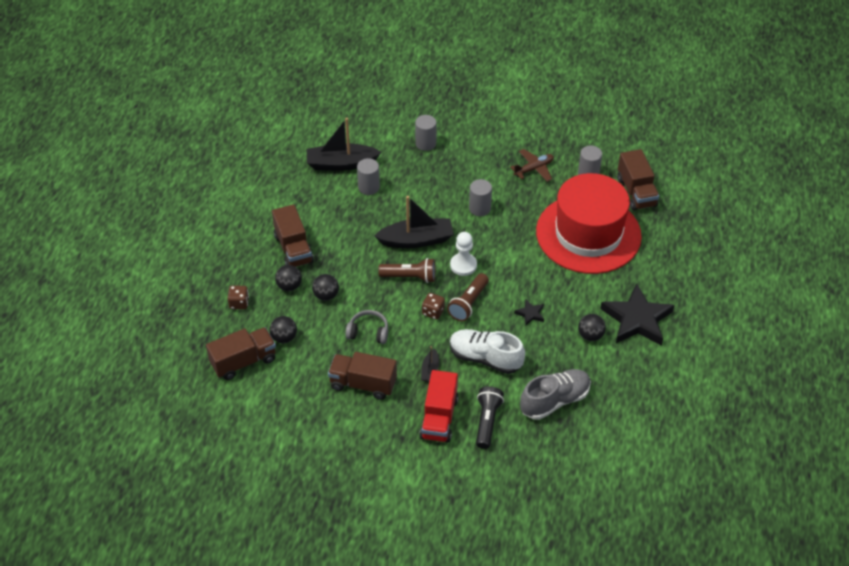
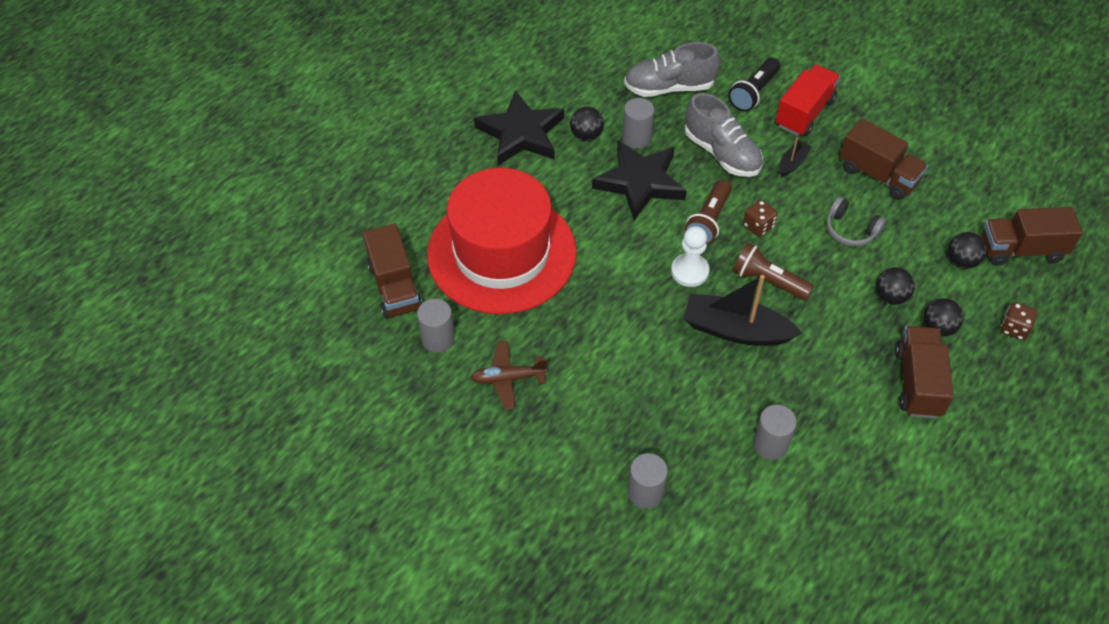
camera: 155 degrees left, 5 degrees up
black boat [307,118,381,171] -> none
brown flashlight [447,273,489,321] -> brown flashlight turned 150 degrees clockwise [685,179,732,245]
white shoe [450,329,525,374] -> grey shoe [685,93,763,177]
grey cylinder [469,179,492,216] -> grey cylinder moved to [622,98,655,149]
black star [514,300,544,325] -> black star [592,141,687,220], size x2.33
brown truck [617,149,659,211] -> brown truck turned 150 degrees clockwise [363,224,423,319]

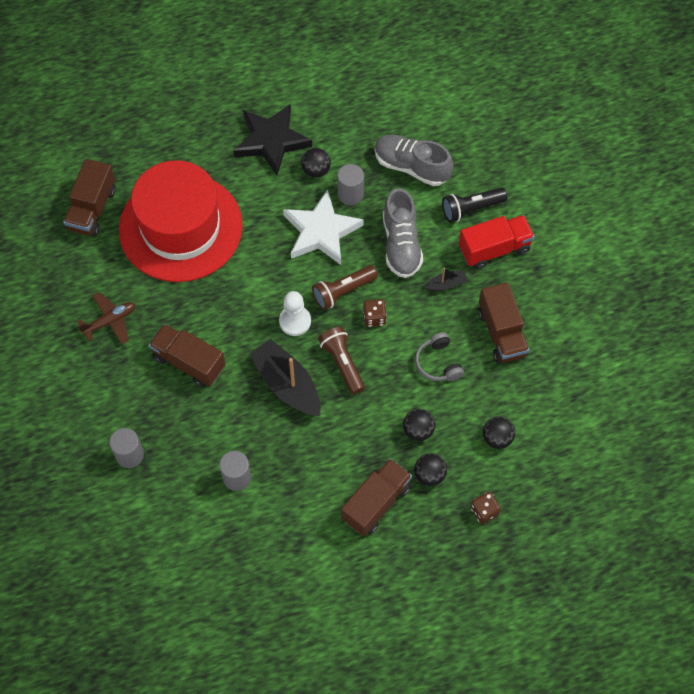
camera: 35 degrees right, 10 degrees up
grey cylinder [417,299,455,353] -> none
brown plane [470,341,547,410] -> brown plane turned 120 degrees clockwise [77,292,135,344]
black star [592,141,687,220] -> white star [283,189,364,265]
brown truck [981,207,1083,266] -> brown truck moved to [149,324,225,387]

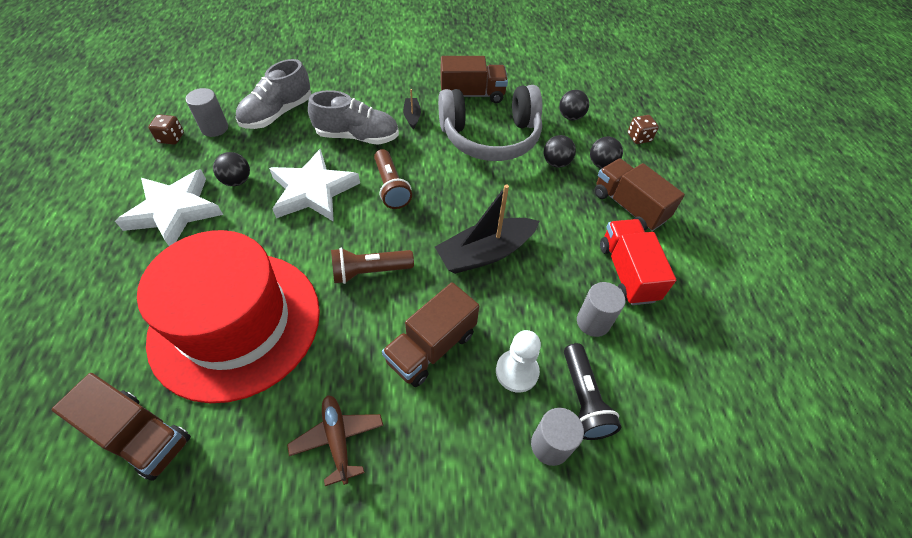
camera: 80 degrees left, 10 degrees down
black star [233,104,312,175] -> white star [115,169,223,246]
white pawn [279,291,311,336] -> white pawn moved to [496,330,541,393]
brown flashlight [318,327,365,394] -> brown flashlight moved to [331,248,414,284]
grey cylinder [337,164,364,205] -> grey cylinder moved to [186,88,228,137]
brown dice [363,299,387,327] -> brown dice moved to [148,114,184,145]
grey headphones [415,332,464,381] -> grey headphones [438,85,542,161], size x2.21
black flashlight [442,187,508,222] -> black flashlight moved to [564,343,621,440]
red truck [459,215,535,269] -> red truck moved to [600,219,676,305]

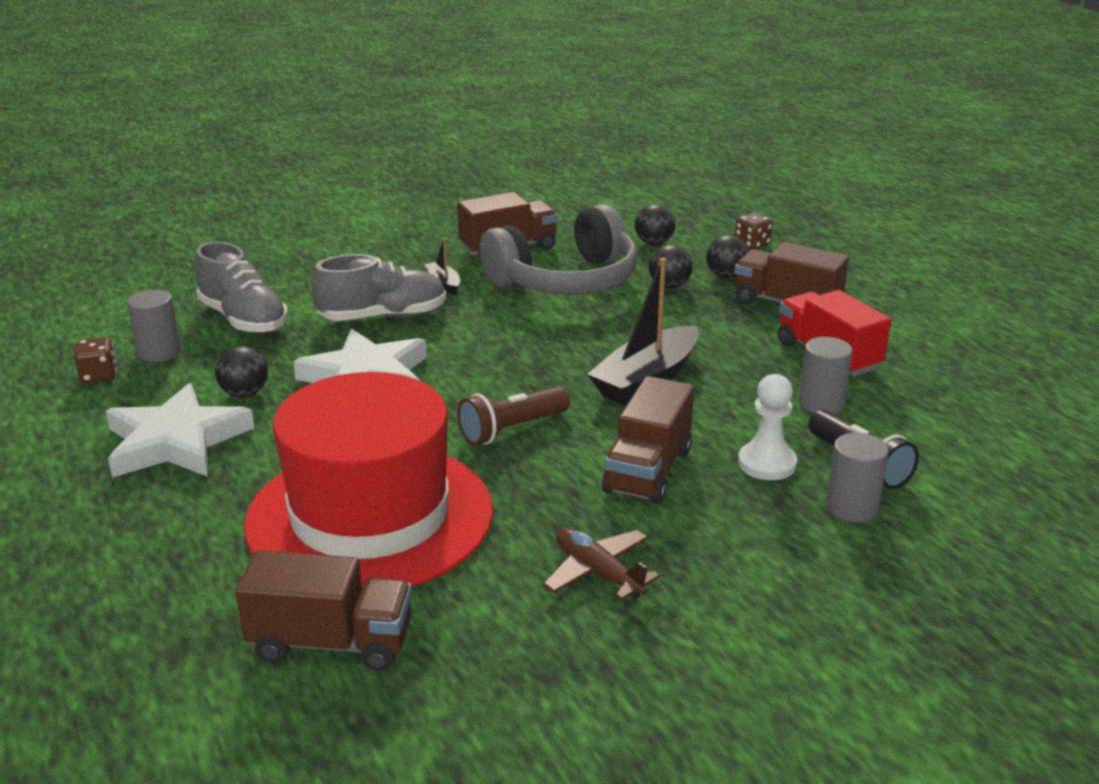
camera: 20 degrees left, 25 degrees down
grey shoe [236,59,311,129] -> grey shoe turned 60 degrees counterclockwise [195,241,288,333]
brown flashlight [374,149,412,209] -> none

